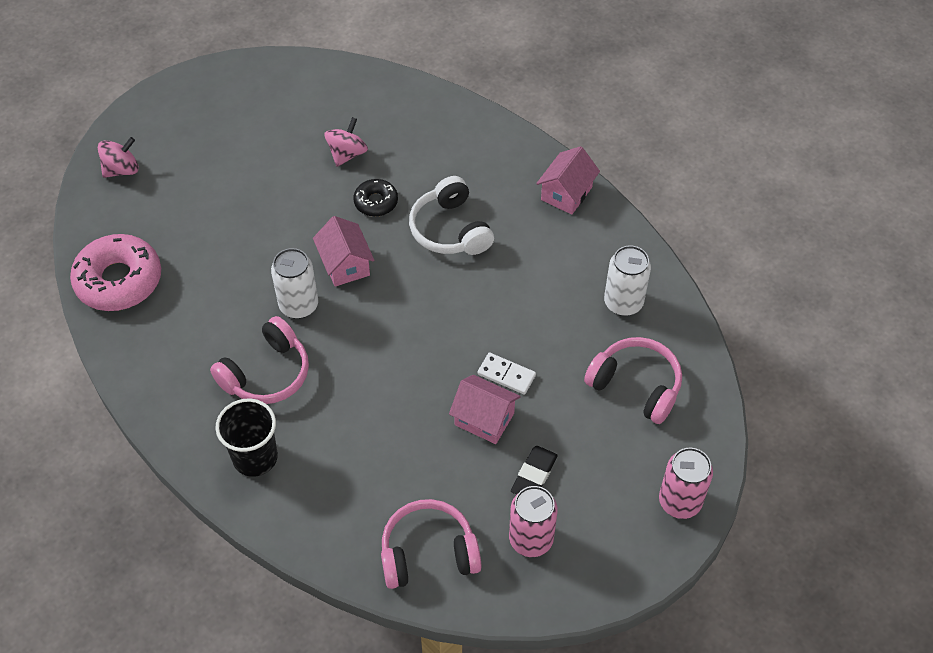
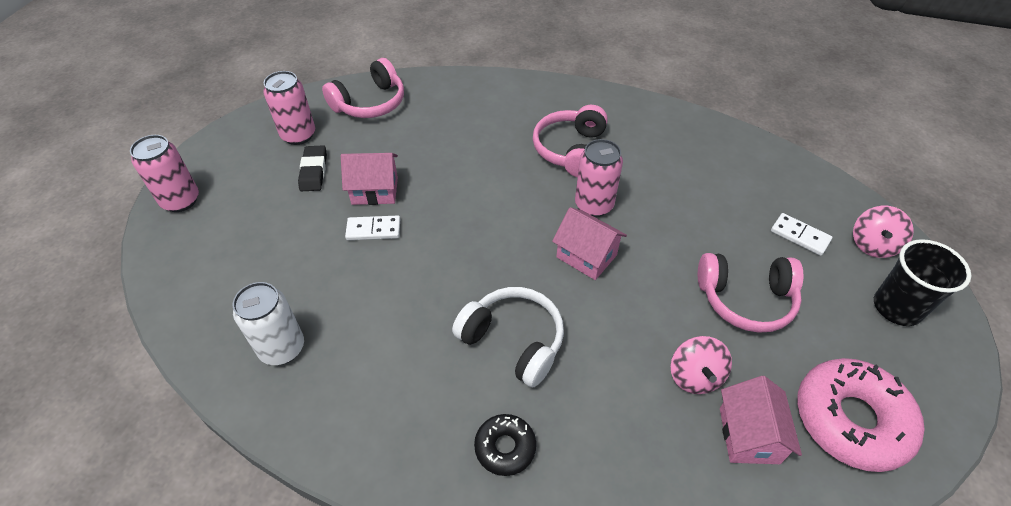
camera: 150 degrees right, 5 degrees down
pink donut [70,234,161,311] -> pink donut moved to [797,358,925,472]
black cup [216,398,278,477] -> black cup moved to [874,239,971,326]
white can [271,248,318,319] -> pink can [575,139,623,217]
black donut [353,179,398,217] -> black donut moved to [474,414,536,476]
pink house [536,146,600,215] -> pink house moved to [720,376,802,464]
pink headphones [584,337,682,424] -> pink headphones moved to [698,253,804,333]
none -> white domino [771,213,832,256]

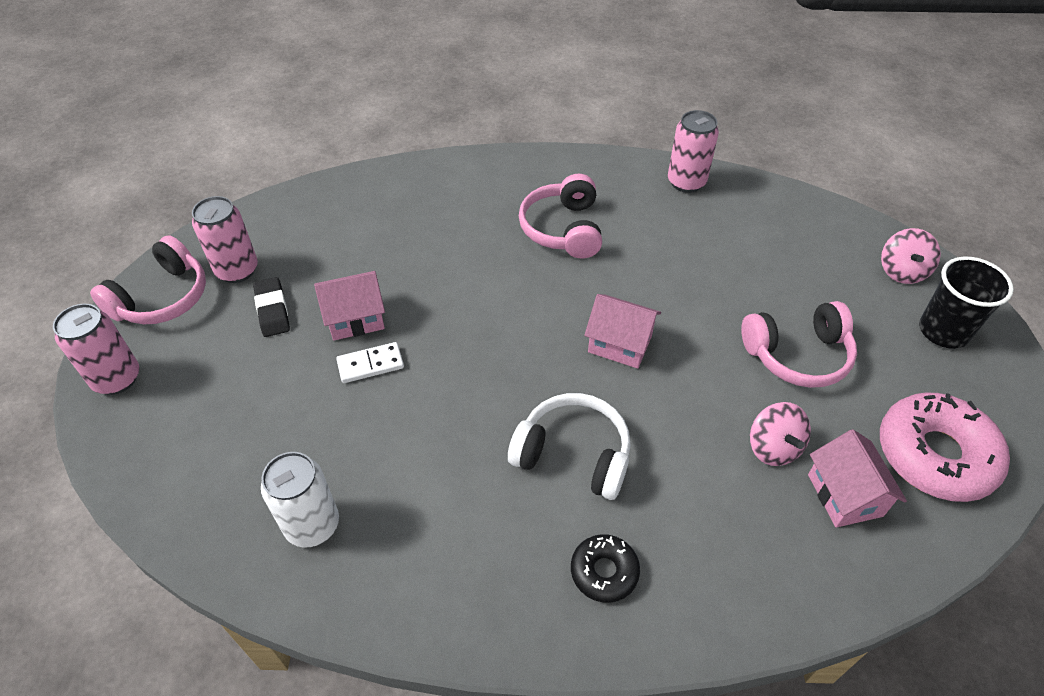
camera: 15 degrees left, 0 degrees up
pink headphones [322,58,404,118] -> pink headphones moved to [90,235,206,324]
pink can [575,139,623,217] -> pink can moved to [668,110,719,193]
white domino [771,213,832,256] -> none

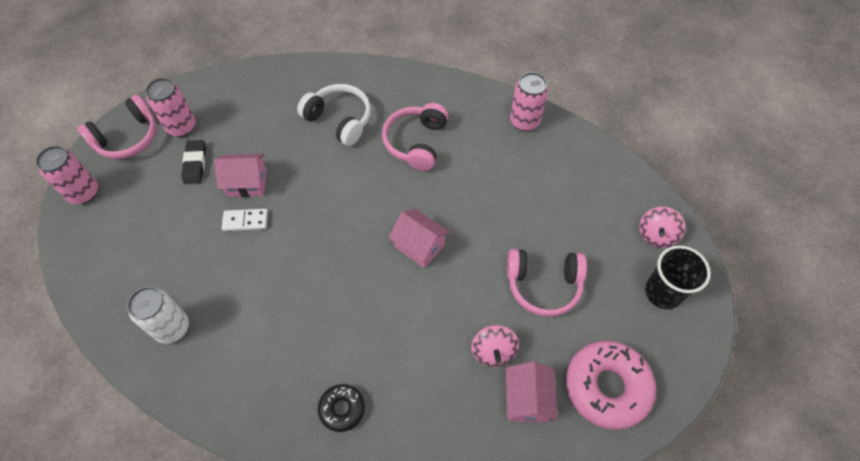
camera: 15 degrees right, 10 degrees up
white headphones [508,393,631,500] -> white headphones moved to [297,84,371,146]

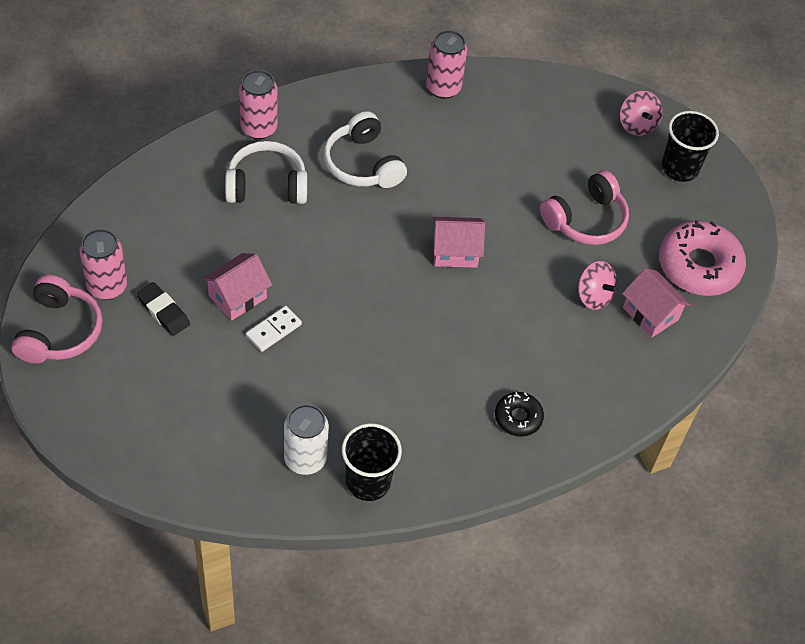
camera: 45 degrees left, 5 degrees down
pink can [36,146,98,204] -> pink can moved to [239,70,278,140]
pink headphones [382,103,448,171] -> white headphones [324,111,407,188]
none -> black cup [342,423,402,501]

